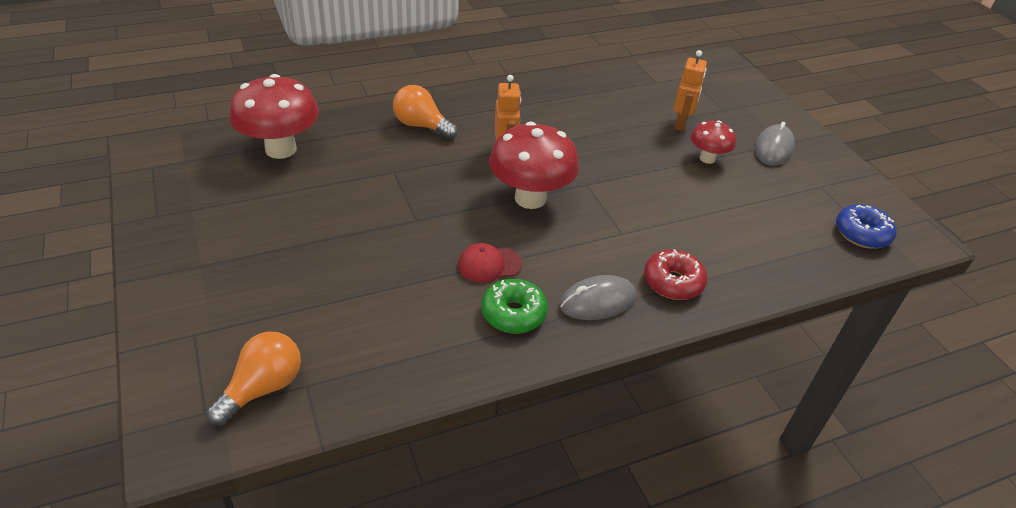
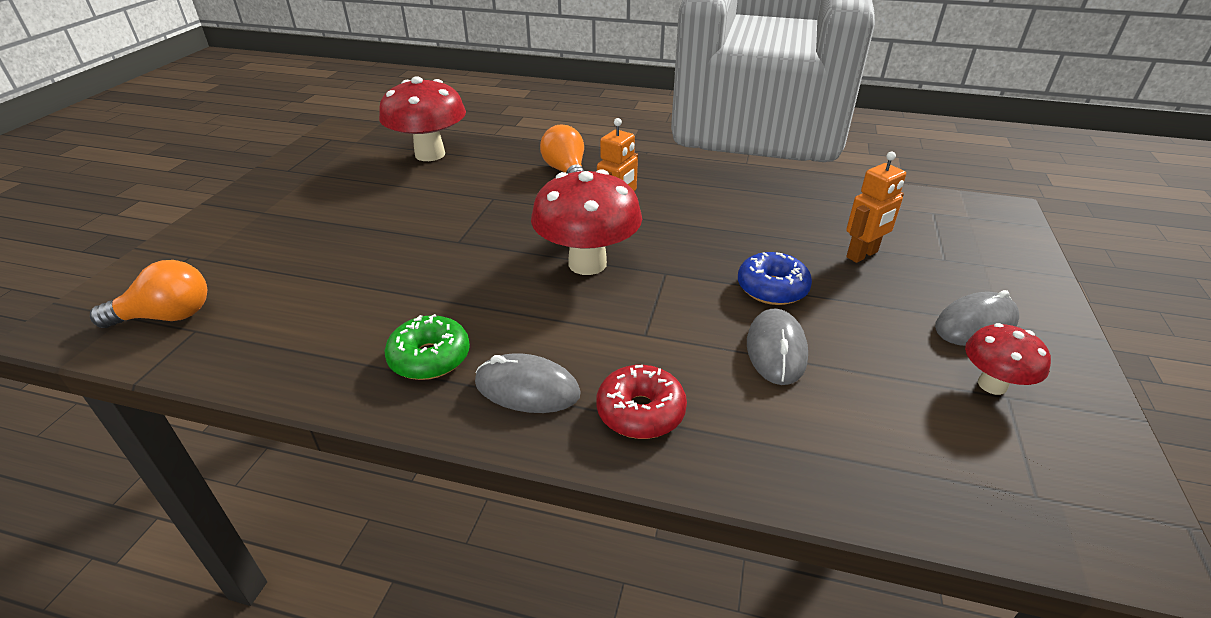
camera: 40 degrees right, 5 degrees down
red cap [458,243,523,283] -> none
red mushroom [691,121,736,164] -> red mushroom moved to [965,323,1051,395]
blue donut [836,204,897,249] -> blue donut moved to [738,252,812,305]
none -> grey mouse [747,309,808,385]

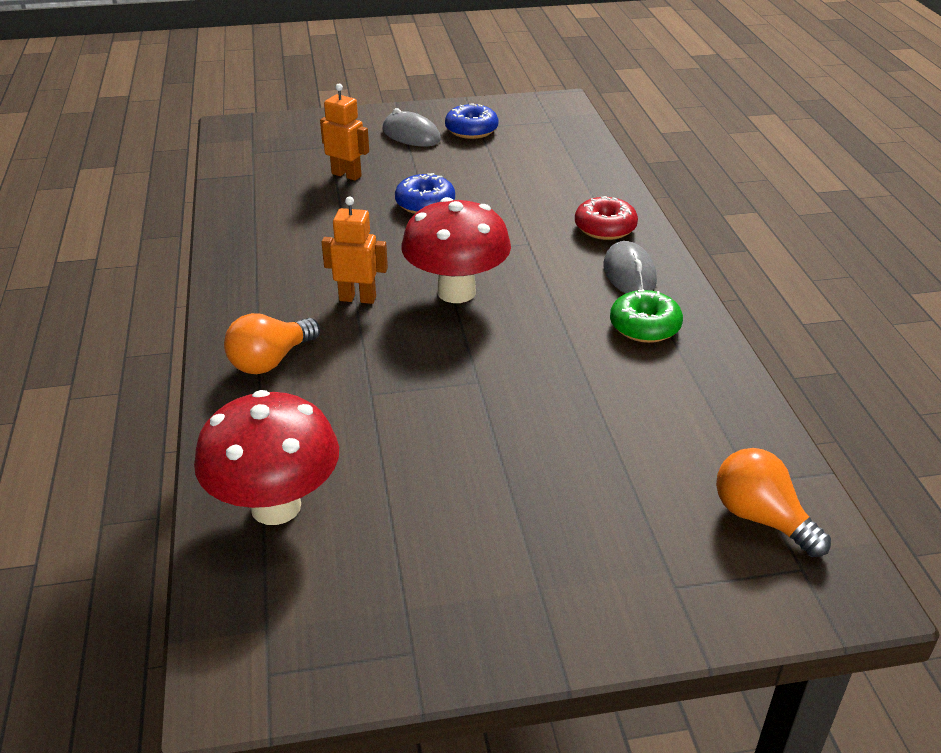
camera: 115 degrees left, 0 degrees up
grey mouse [747,309,808,385] -> none
red mushroom [965,323,1051,395] -> blue donut [445,103,498,139]

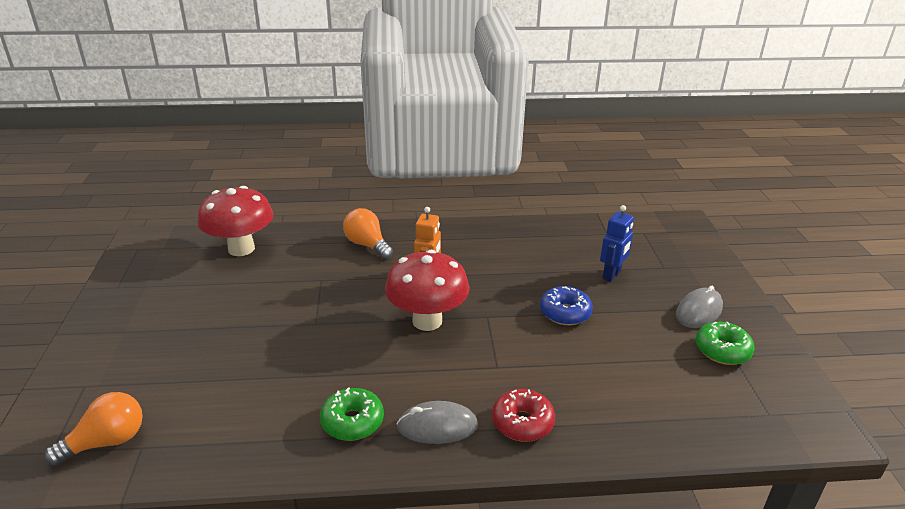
camera: 95 degrees right, 5 degrees down
orange robot [320,84,369,181] -> blue robot [600,205,634,282]
blue donut [445,103,498,139] -> green donut [695,322,755,365]

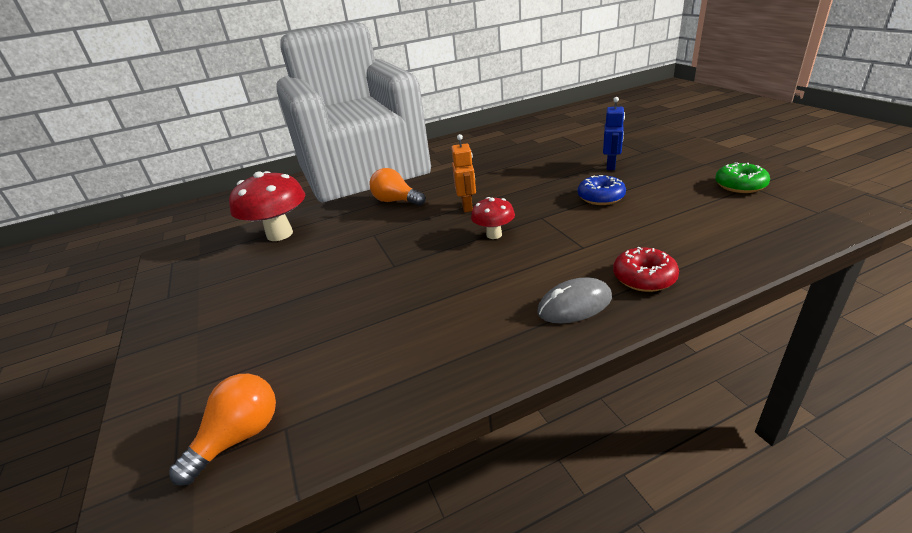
camera: 15 degrees left, 0 degrees up
green donut [320,387,384,441] -> none
red mushroom [385,250,469,331] -> red mushroom [471,197,515,239], size x0.55
grey mouse [676,285,723,328] -> none

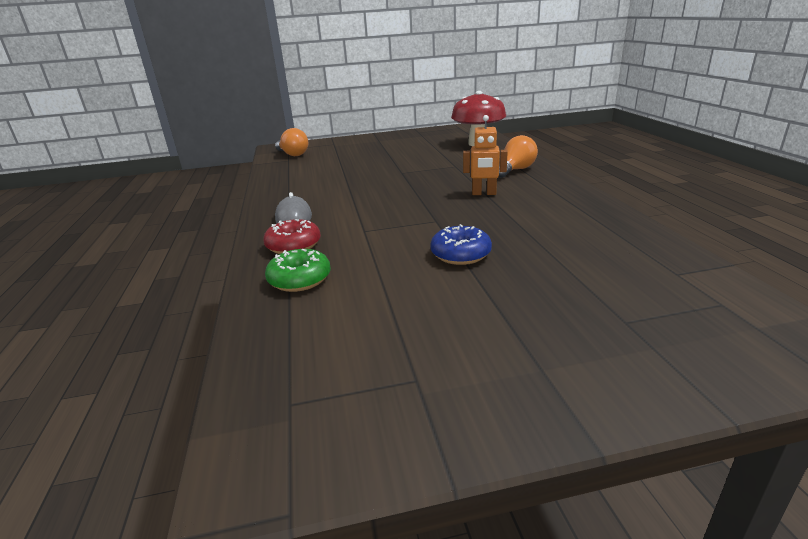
camera: 100 degrees right, 5 degrees down
red mushroom [471,197,515,239] -> none
blue robot [603,97,625,170] -> none
green donut [715,162,770,193] -> green donut moved to [265,249,331,292]

